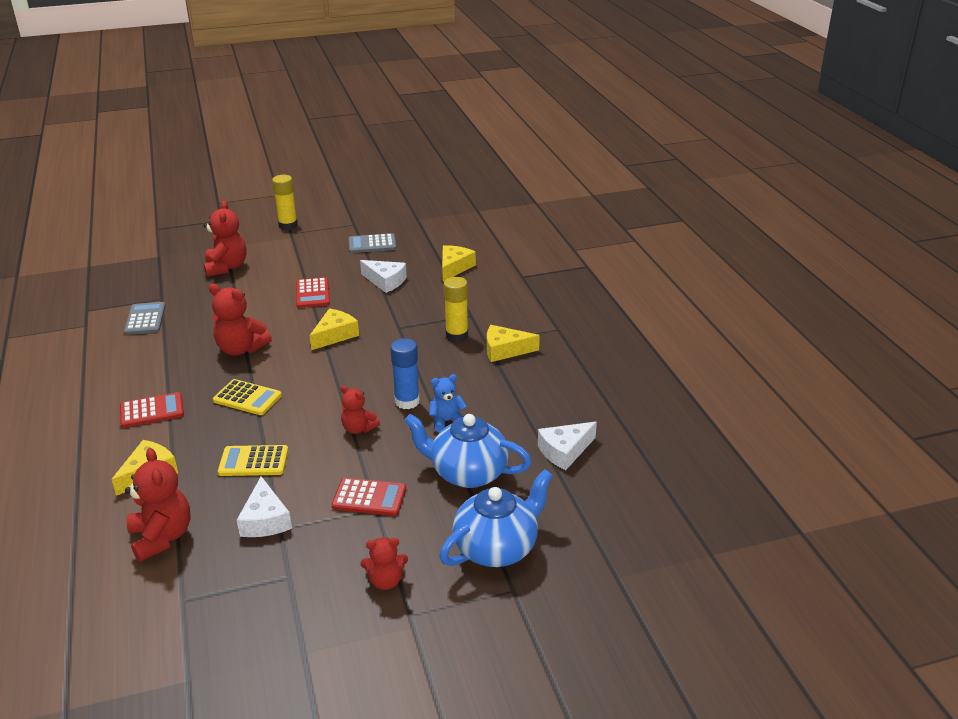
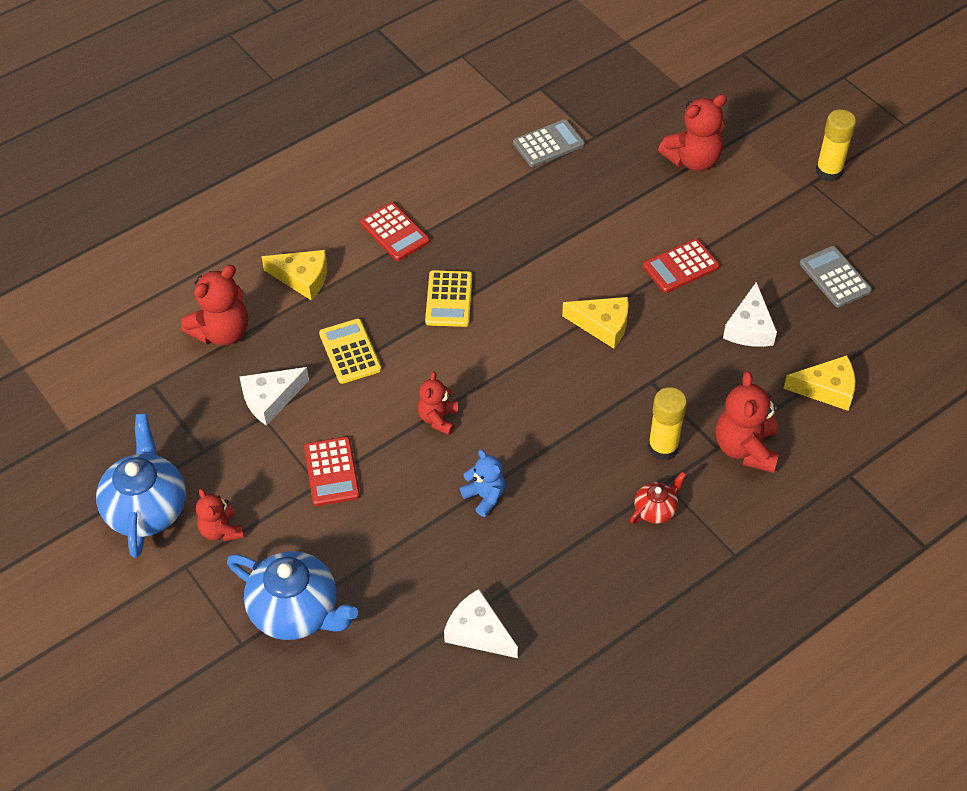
camera: 70 degrees right, 20 degrees up
red teddy bear [209,284,272,356] -> red teddy bear moved to [716,371,779,473]
blue glue stick [390,338,420,409] -> none
blue teapot [404,414,532,488] -> blue teapot moved to [96,414,186,558]
yellow cheese [487,325,540,362] -> red teapot [630,472,686,524]

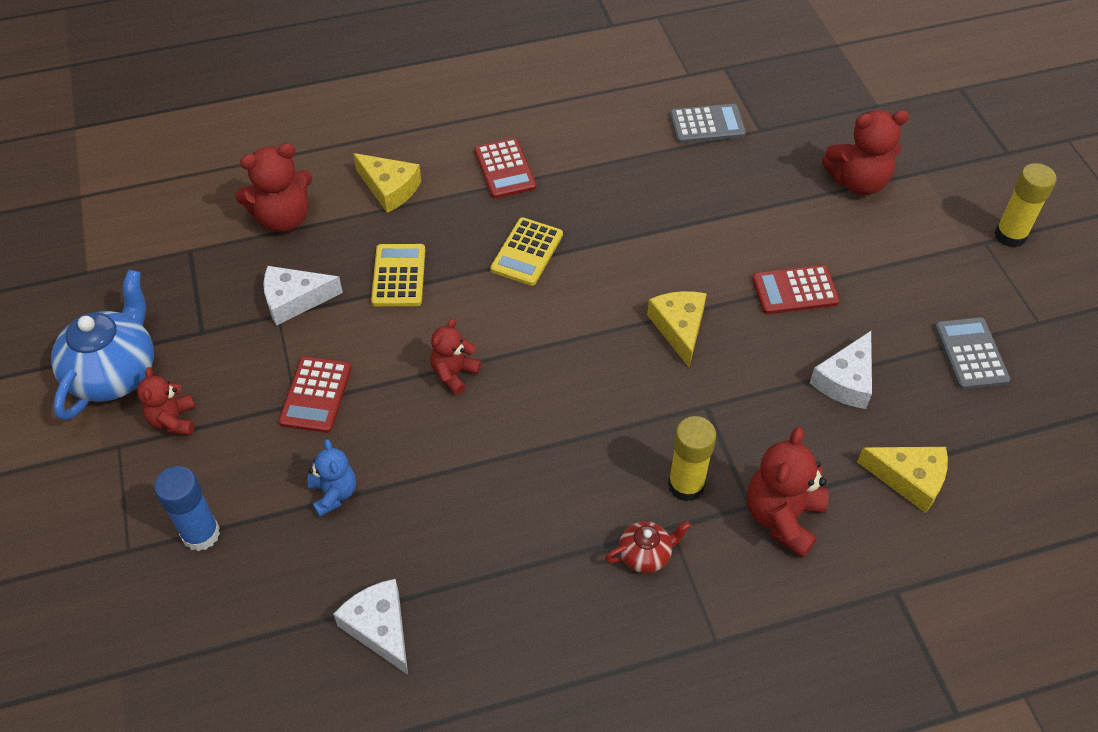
camera: 20 degrees right, 0 degrees up
blue teapot [227,551,358,640] -> blue glue stick [154,466,220,551]
blue teddy bear [460,450,505,517] -> blue teddy bear moved to [308,439,356,517]
yellow cheese [562,297,629,349] -> yellow cheese turned 135 degrees counterclockwise [647,291,707,367]

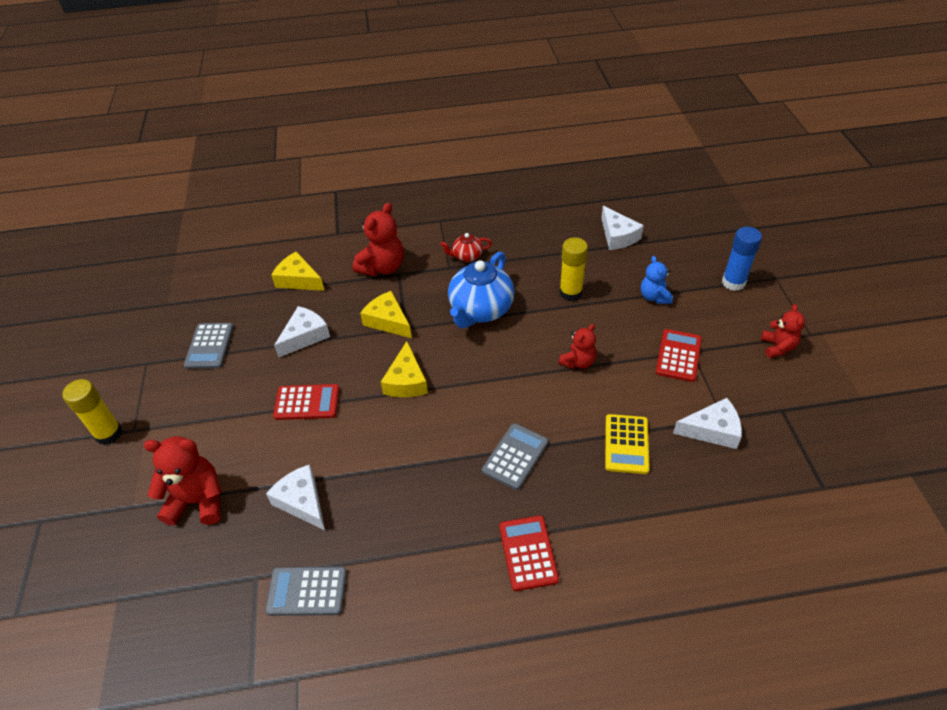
camera: 170 degrees left, 5 degrees down
blue teapot [51,270,154,420] -> blue teapot moved to [448,252,514,328]
red teddy bear [235,143,312,232] -> none
yellow cheese [353,153,421,213] -> yellow cheese moved to [360,291,412,338]
yellow calculator [490,217,563,286] -> grey calculator [482,423,548,490]
yellow glue stick [668,416,716,502] -> yellow glue stick moved to [559,237,588,301]
none -> white cheese [266,464,325,530]

